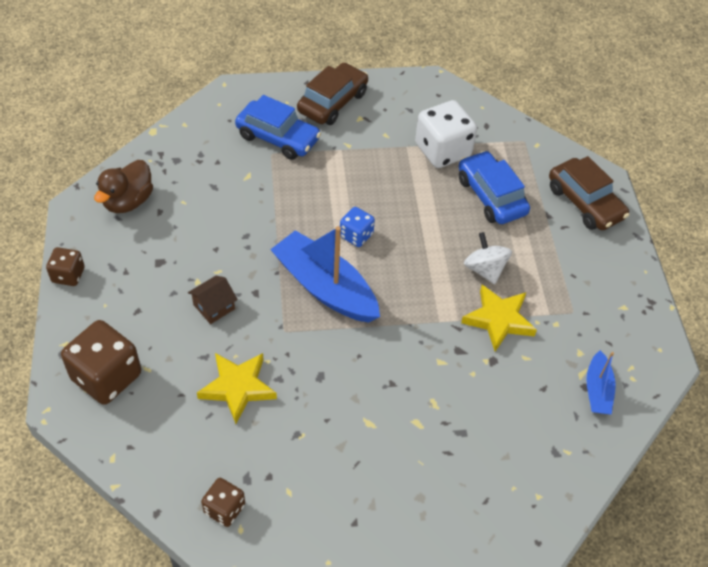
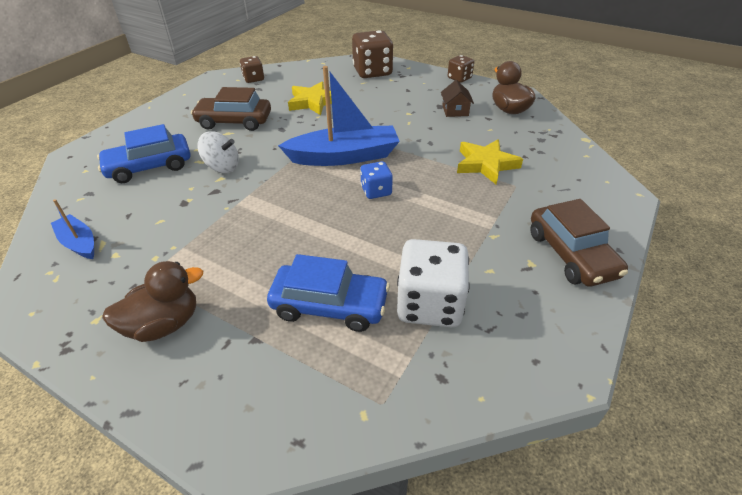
camera: 130 degrees right, 10 degrees down
brown house [188,276,238,324] -> brown house moved to [441,80,474,117]
blue car [235,95,321,160] -> blue car moved to [97,124,190,183]
yellow star [461,285,537,351] -> yellow star moved to [457,139,523,184]
white spinning top [464,232,512,284] -> white spinning top moved to [197,131,239,173]
brown car [549,156,629,230] -> brown car moved to [191,87,271,131]
none -> brown duck [102,261,203,342]

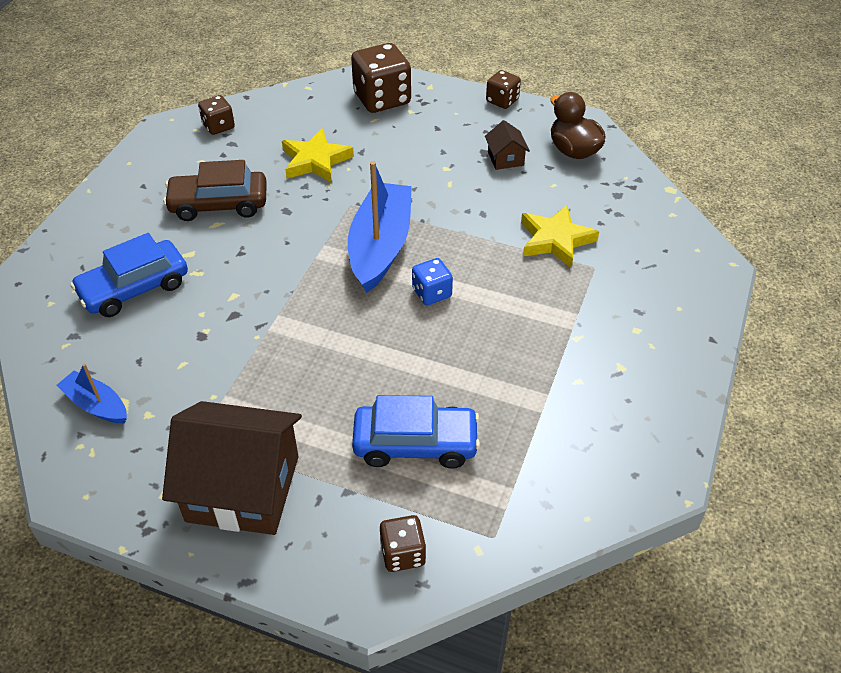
camera: 10 degrees left, 5 degrees up
brown duck [102,261,203,342] -> brown house [162,401,302,535]
white spinning top [197,131,239,173] -> none
blue boat [278,66,400,166] -> blue boat turned 60 degrees counterclockwise [348,161,412,293]
white dice [397,239,470,327] -> none
brown car [530,199,628,287] -> none
none -> brown dice [380,515,426,572]

